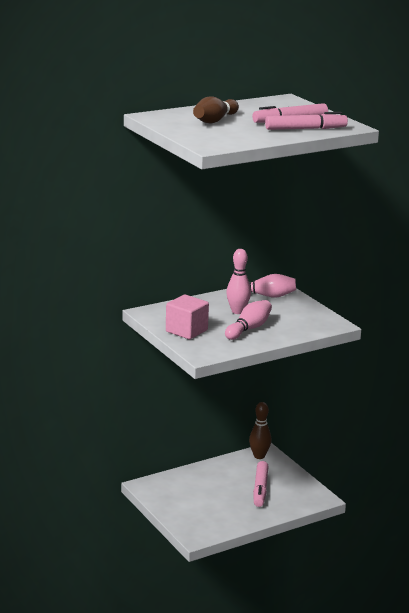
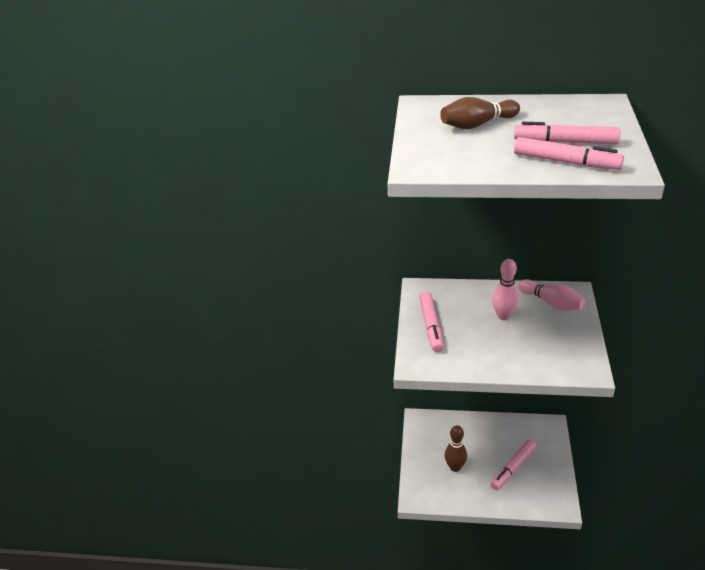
camera: 40 degrees right, 15 degrees up
pink cube [166,295,209,339] -> pink marker [419,291,444,352]
pink bowling pin [225,300,272,340] -> none
brown bowling pin [249,402,272,459] -> brown bowling pin moved to [445,425,467,472]

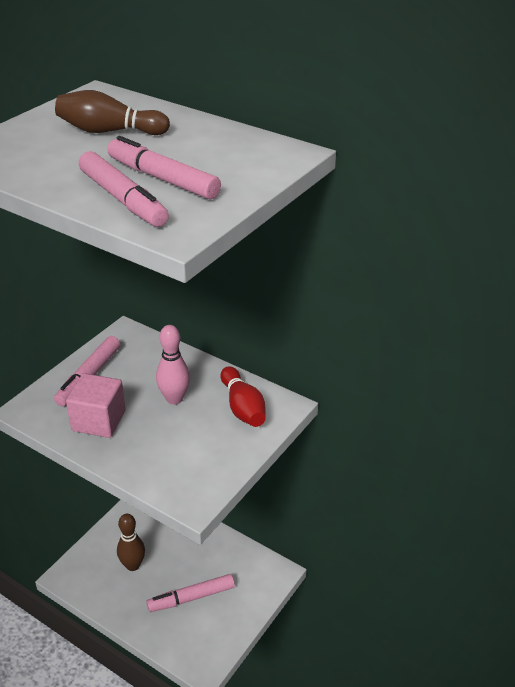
camera: 25 degrees right, 0 degrees up
pink bowling pin [518,279,585,311] -> red bowling pin [220,366,266,427]
none -> pink cube [66,373,126,438]

